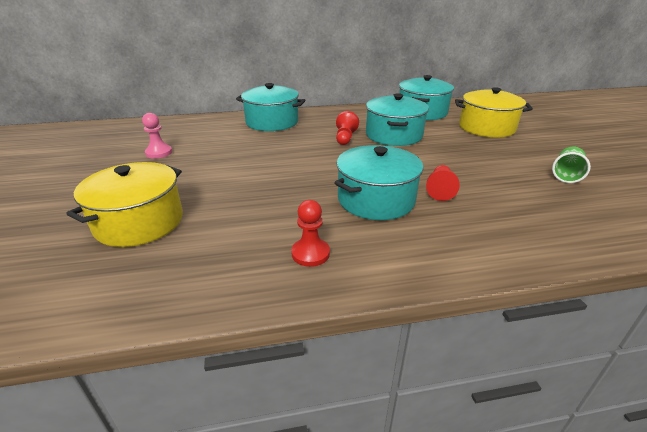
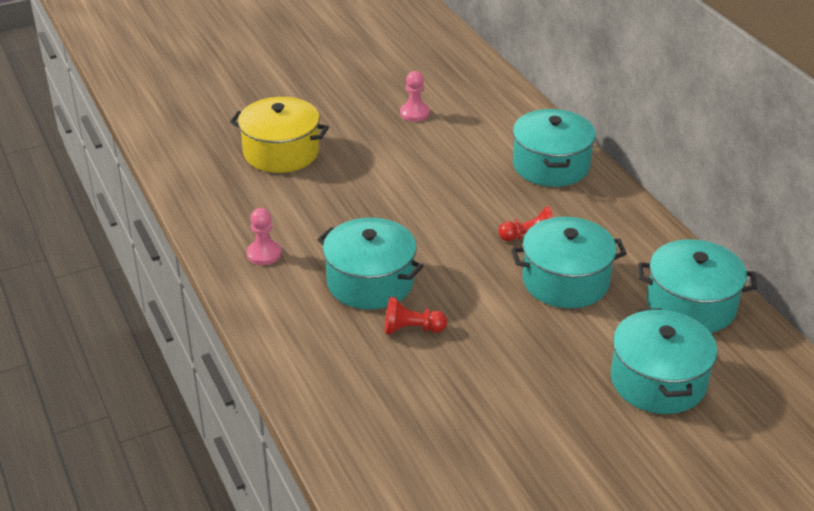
camera: 75 degrees right, 5 degrees up
red pawn [291,200,330,267] -> pink pawn [247,208,281,265]
yellow pot [455,87,533,138] -> turquoise pot [610,308,717,414]
green cup [552,147,591,183] -> none

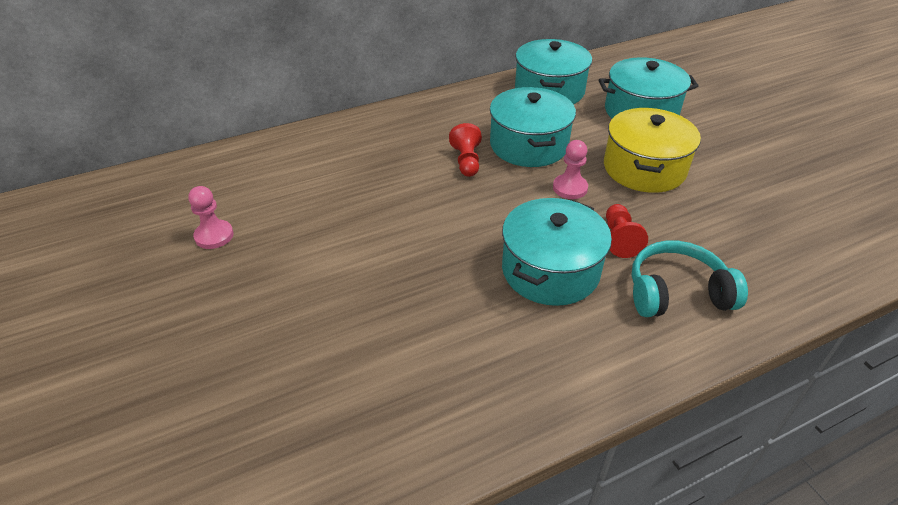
camera: 90 degrees left, 5 degrees up
yellow pot [230,97,329,173] -> yellow pot moved to [604,108,701,193]
pink pawn [247,208,281,265] -> pink pawn moved to [553,140,588,199]
turquoise pot [513,109,596,187] -> none
none -> turquoise headphones [632,240,748,317]

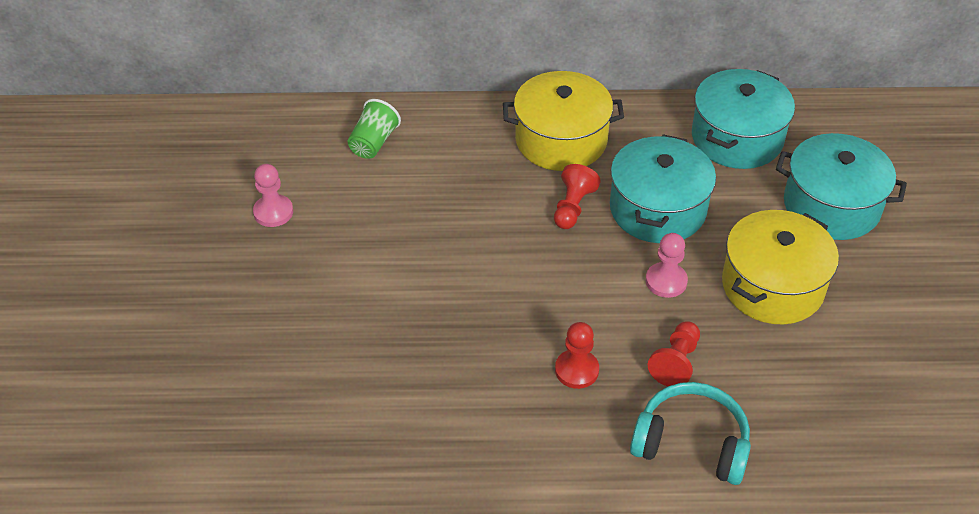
camera: 25 degrees right, 5 degrees up
turquoise pot [502,198,612,306] -> red pawn [555,322,599,389]
none -> green cup [347,99,401,159]
none -> yellow pot [503,71,624,171]

